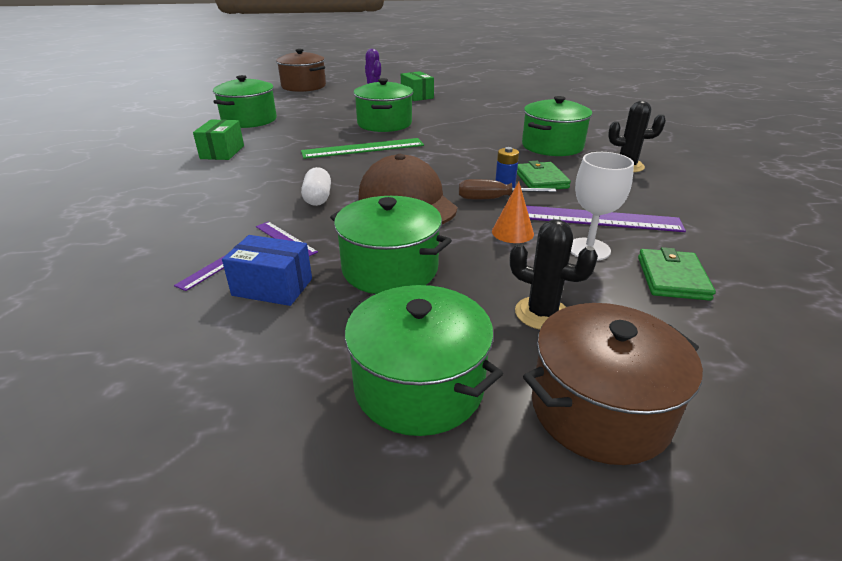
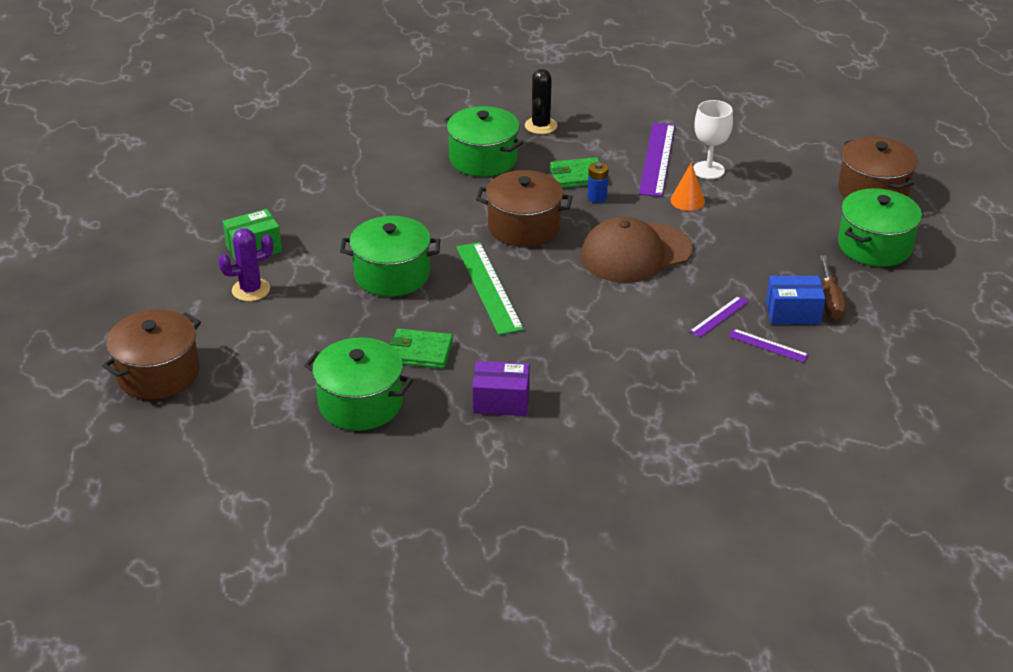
camera: 90 degrees left, 5 degrees up
green box [193,120,244,160] -> purple box [472,361,530,416]
blue box [222,235,312,306] -> blue box turned 75 degrees clockwise [766,276,825,324]
white capsule [301,167,331,206] -> none
green pot [330,196,452,294] -> none
brown screwdriver [459,179,556,199] -> brown screwdriver moved to [820,255,846,319]
black cactus [510,219,598,330] -> none
green wallet [638,247,716,301] -> green wallet moved to [389,328,453,369]
none -> brown pot [476,170,573,247]

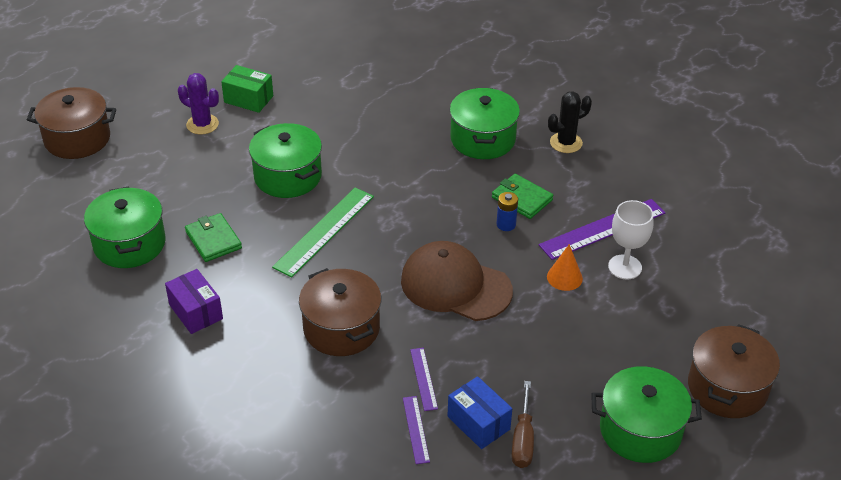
camera: 50 degrees right, 5 degrees up
brown pot [476,170,573,247] -> brown pot moved to [299,268,381,356]
purple ruler [690,296,749,337] -> purple ruler turned 75 degrees clockwise [410,348,438,411]
brown screwdriver [820,255,846,319] -> brown screwdriver turned 45 degrees counterclockwise [512,381,534,468]

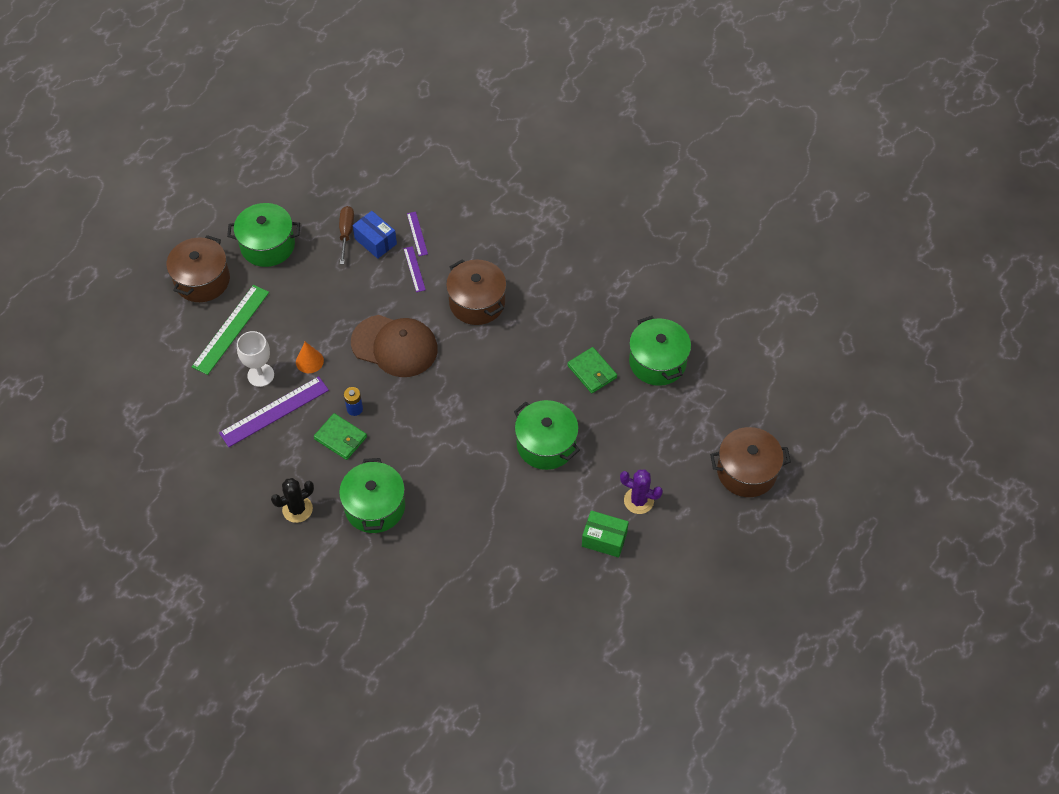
camera: 175 degrees right, 15 degrees up
purple box [165,269,223,334] -> none
green ruler [272,187,374,278] -> green ruler moved to [192,285,269,375]

